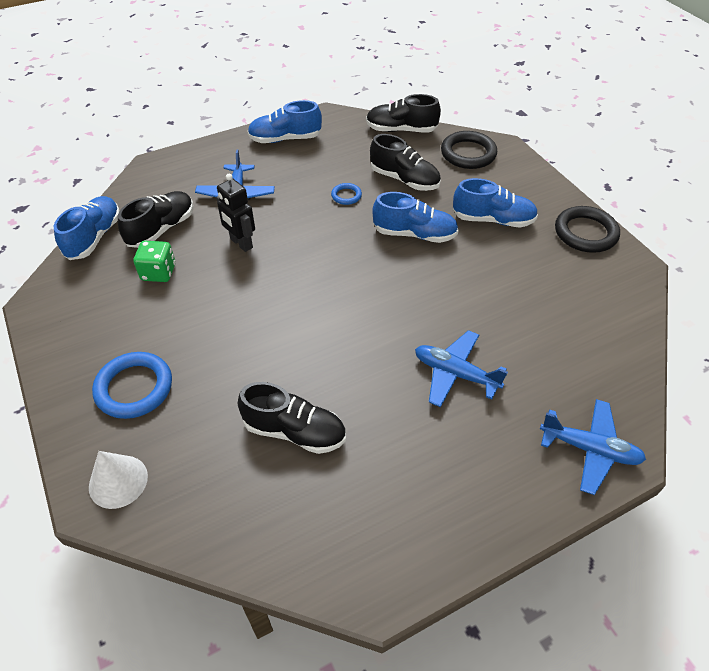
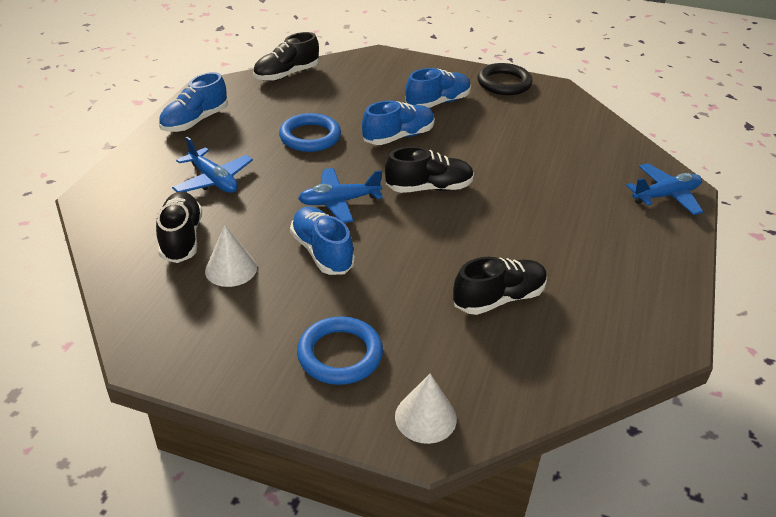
camera: 45 degrees left, 10 degrees down
blue shoe [54,196,120,260] -> blue shoe moved to [290,207,355,275]
green dice [134,241,176,282] -> white cone [205,226,257,287]
black robot [216,174,255,252] -> none
blue ring [331,183,362,205] -> blue ring [279,113,341,152], size x1.95
black shoe [370,134,441,191] -> black shoe moved to [385,147,474,193]
blue plane [415,330,508,407] -> blue plane moved to [298,168,383,223]
black ring [441,131,497,169] -> none

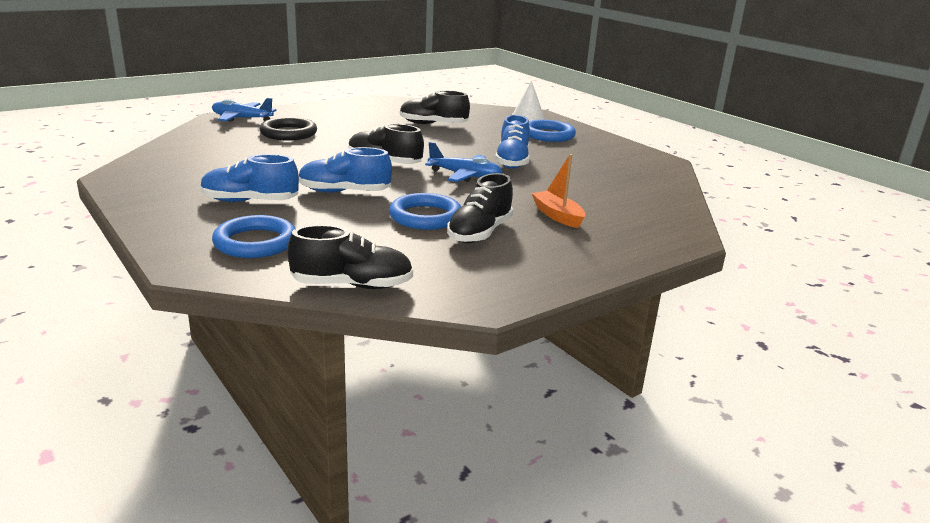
camera: 145 degrees left, 15 degrees down
black shoe [156,192,202,263] -> black shoe moved to [447,173,513,243]
blue shoe [159,72,228,132] -> none
blue plane [172,137,253,193] -> orange boat [532,154,585,228]
white cone [205,226,257,287] -> none
black ring [477,63,532,95] -> black ring moved to [260,117,317,141]
none -> blue ring [212,215,296,258]

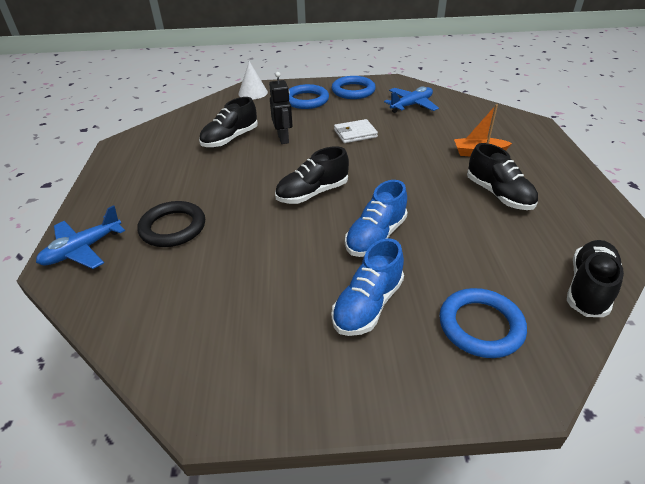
camera: 55 degrees left, 15 degrees up
blue ring [389,193,462,230] -> blue ring moved to [332,76,376,99]
blue plane [425,142,502,182] -> blue plane moved to [384,86,439,113]
blue shoe [495,115,530,169] -> white wallet [334,119,378,143]
none -> black robot [269,72,293,144]

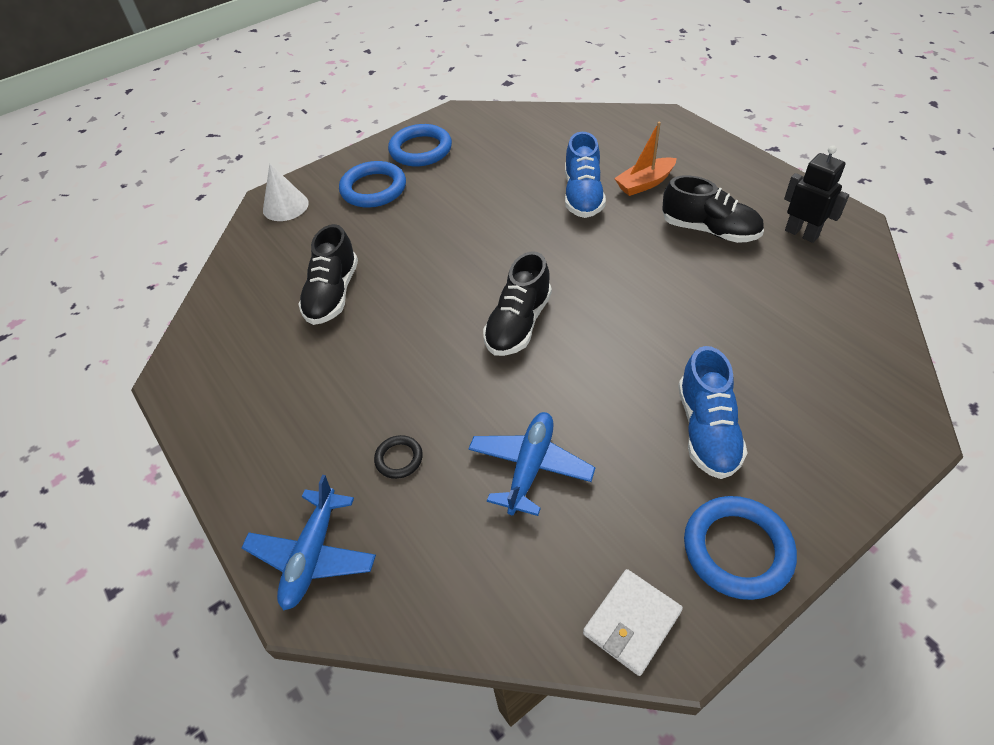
camera: 30 degrees left, 10 degrees up
black ring [138,201,205,247] -> black ring [374,435,423,479], size x0.51
black robot [269,72,293,144] -> black robot moved to [784,145,849,243]
white wallet [334,119,378,143] -> white wallet moved to [583,569,683,676]
blue shoe [345,180,408,257] -> blue shoe moved to [565,132,606,218]
blue plane [384,86,439,113] -> blue plane moved to [468,412,595,516]
blue ring [439,288,527,358] -> blue ring moved to [684,496,797,600]
black shoe [567,240,624,317] -> none

